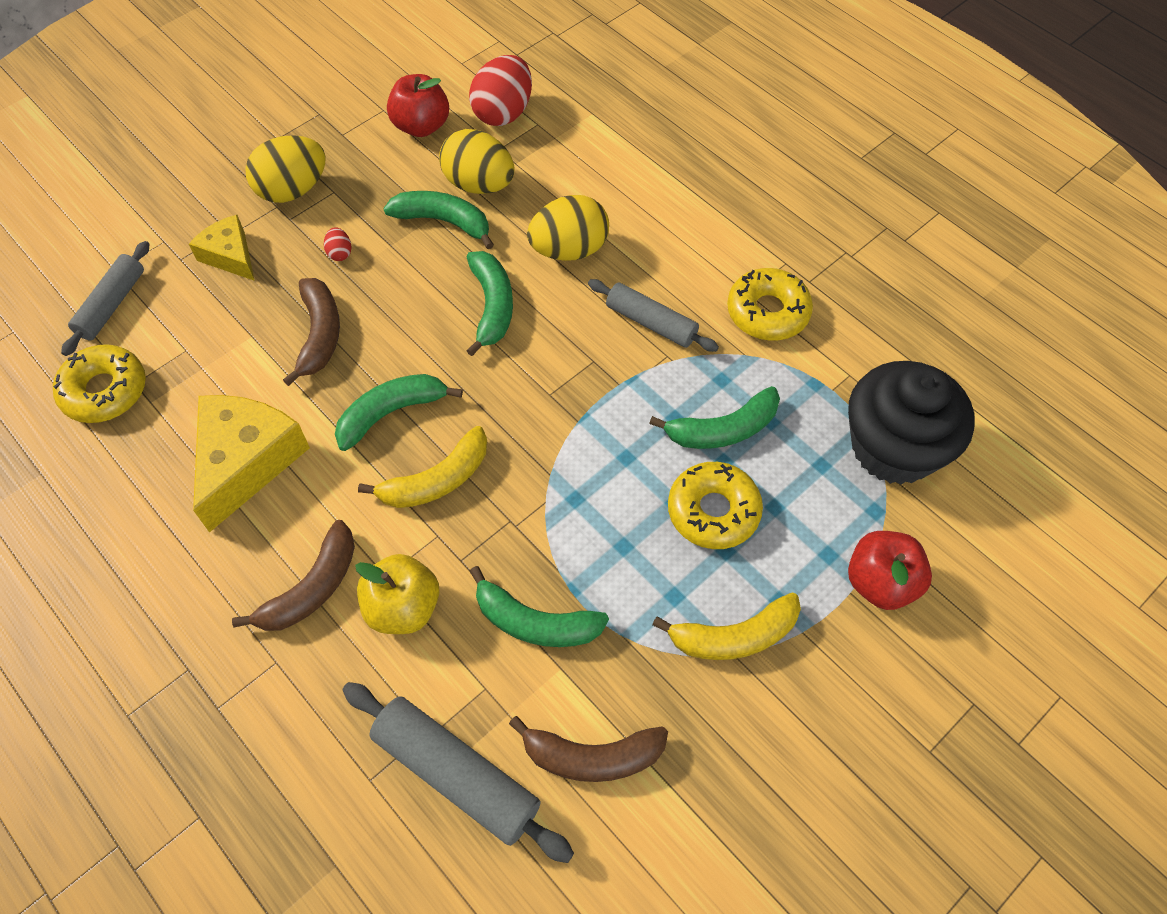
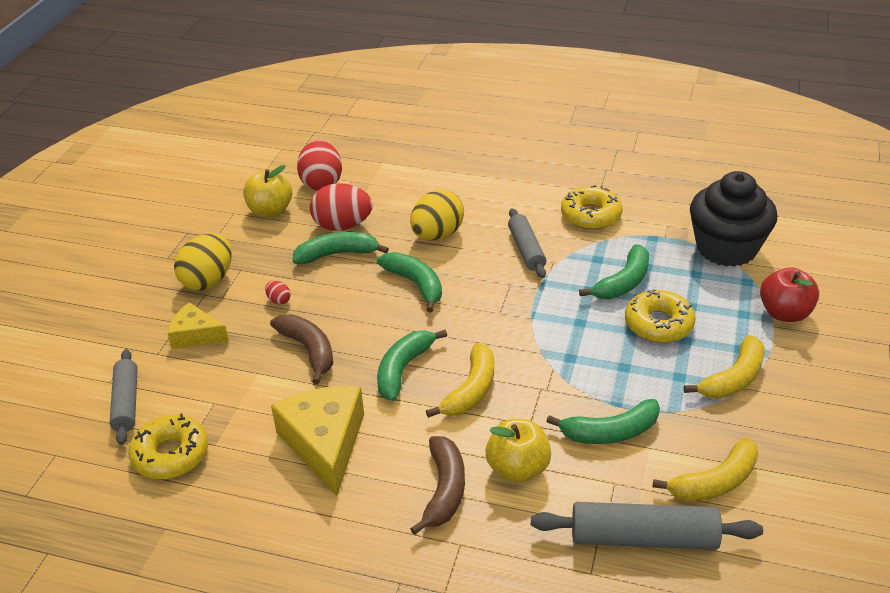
camera: 30 degrees left, 20 degrees down
red apple [387,74,449,137] -> yellow apple [243,165,292,218]
yellow egg [439,129,514,194] -> red egg [310,183,373,231]
brown banana [509,716,668,782] -> yellow banana [652,437,758,501]
grey rolling pin [588,279,719,352] -> grey rolling pin turned 75 degrees clockwise [508,208,547,278]

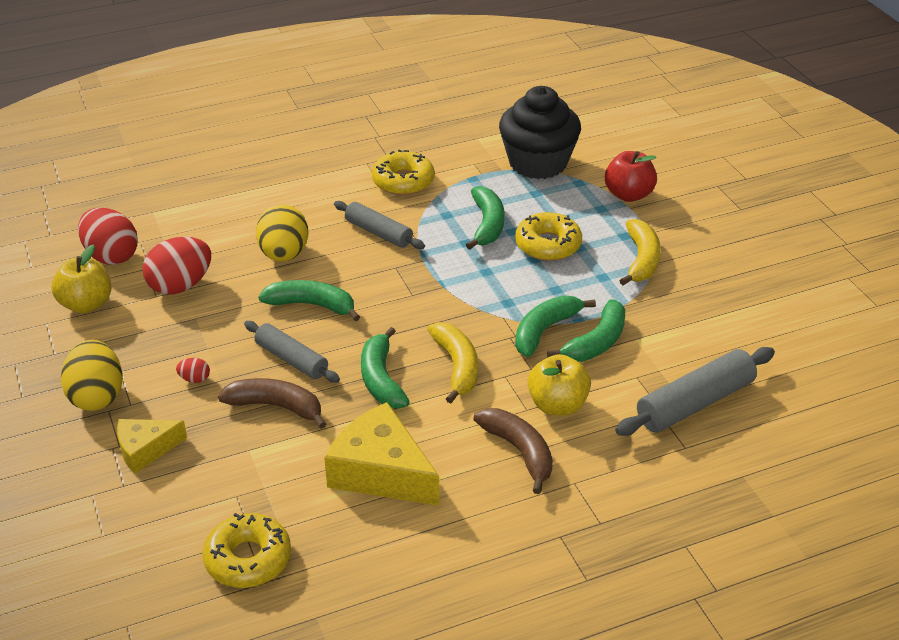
camera: 40 degrees left, 0 degrees up
grey rolling pin [110,349,138,445] -> grey rolling pin moved to [244,321,340,383]
green banana [293,232,389,264] -> green banana moved to [515,296,596,357]
yellow banana [652,437,758,501] -> none

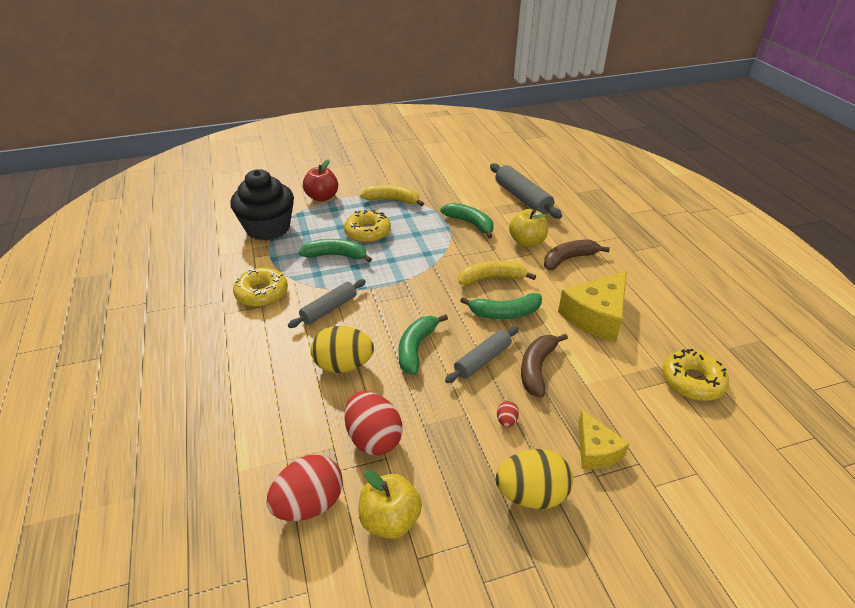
camera: 85 degrees left, 0 degrees up
green banana [515,296,596,357] -> none

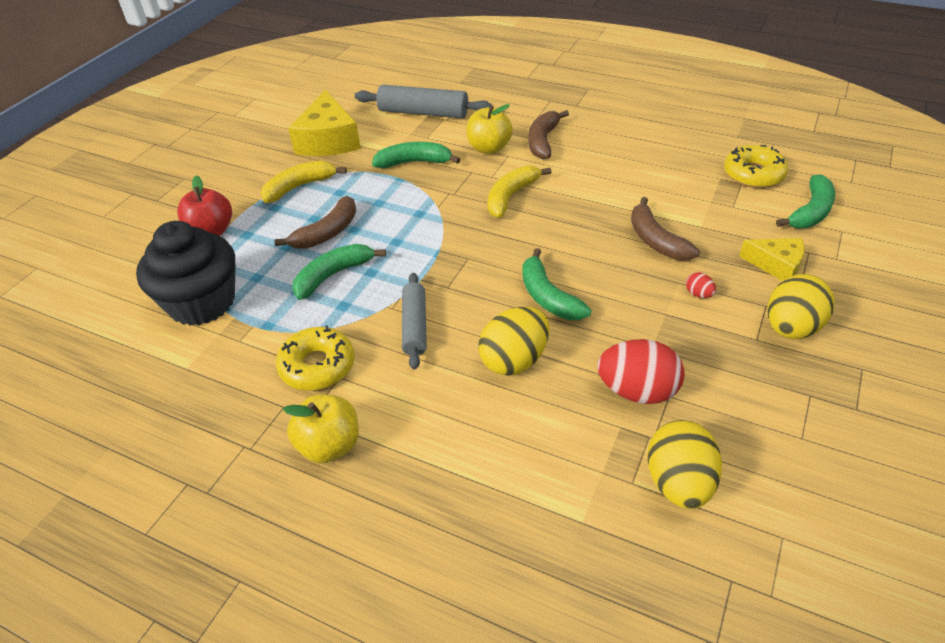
camera: 45 degrees left, 5 degrees up
red egg [267,455,343,521] -> yellow egg [647,420,722,509]
yellow donut [344,210,391,243] -> brown banana [274,196,356,249]
yellow apple [359,470,422,539] -> yellow apple moved to [283,394,359,463]
grey rolling pin [445,326,519,383] -> none
green banana [460,293,542,319] -> green banana moved to [776,174,835,228]
yellow cheese [558,271,627,342] -> yellow cheese moved to [288,90,361,156]

